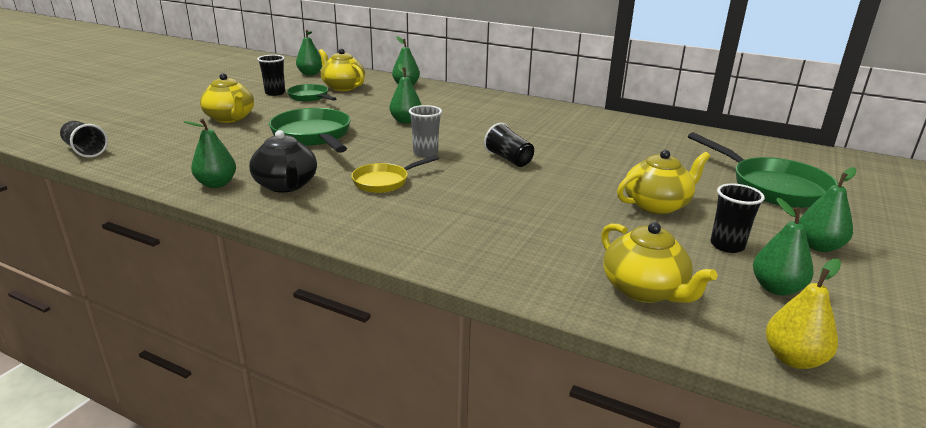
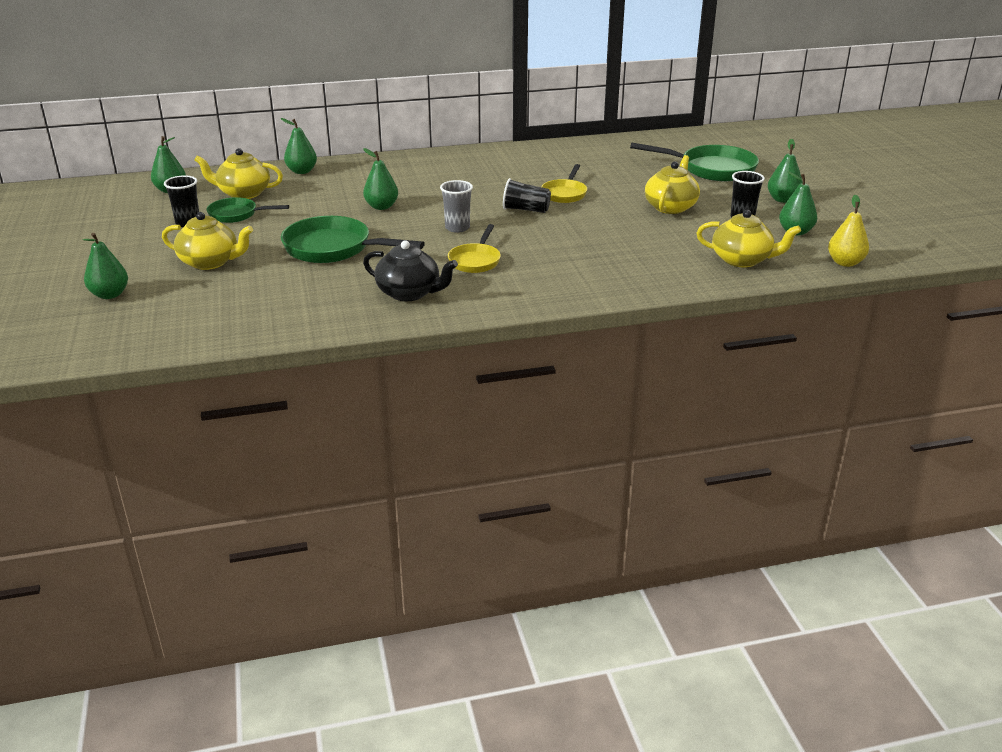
camera: 40 degrees left, 5 degrees up
black cup [60,121,108,158] -> none
green pear [183,118,236,188] -> green pear moved to [82,233,128,299]
none -> yellow pan [541,164,587,203]

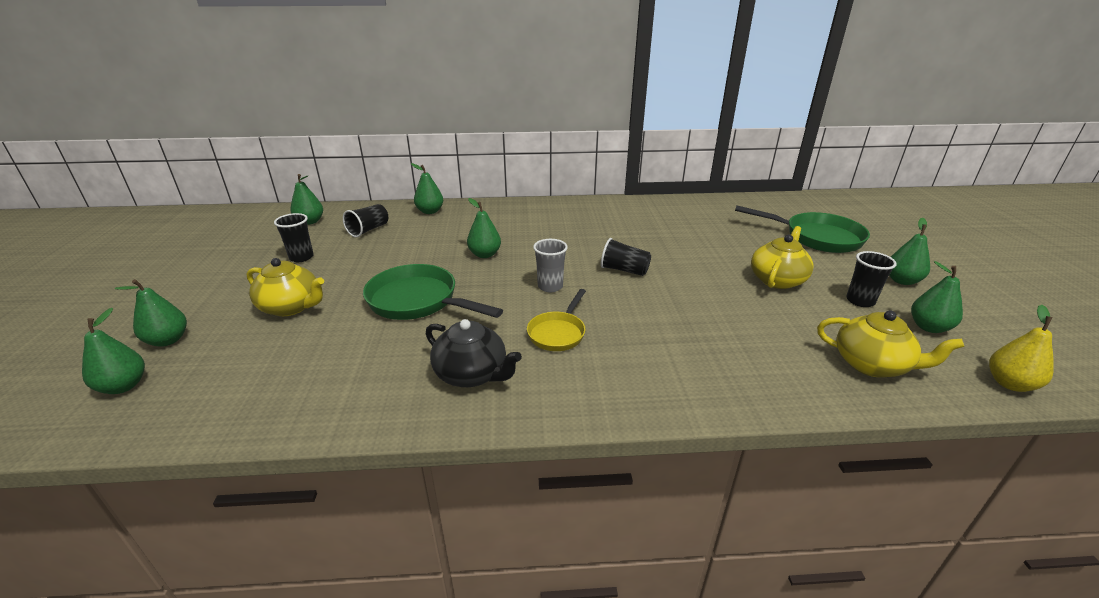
camera: 10 degrees right, 0 degrees up
yellow teapot [194,148,283,199] -> black cup [343,204,388,237]
green pan [206,197,289,223] -> none
yellow pan [541,164,587,203] -> none
none -> green pear [82,308,145,394]

